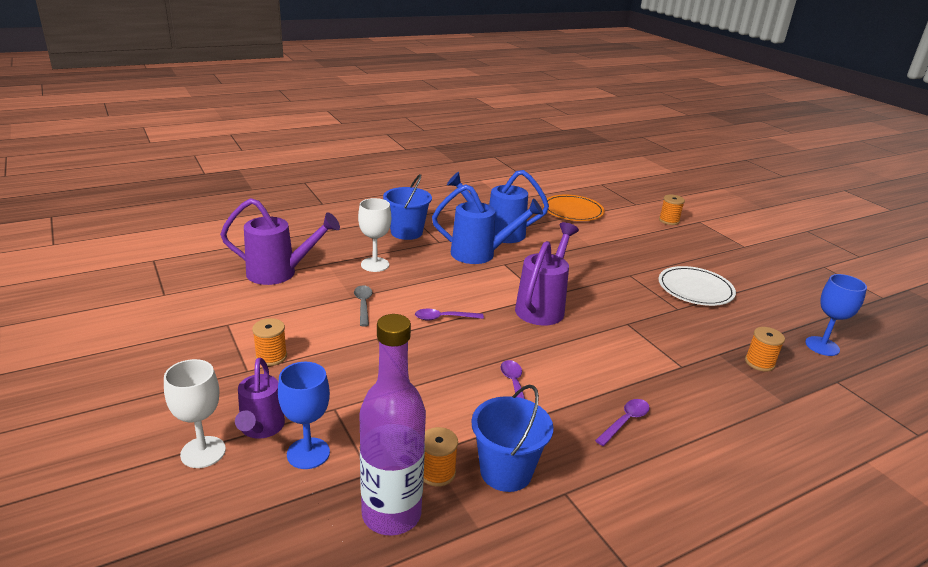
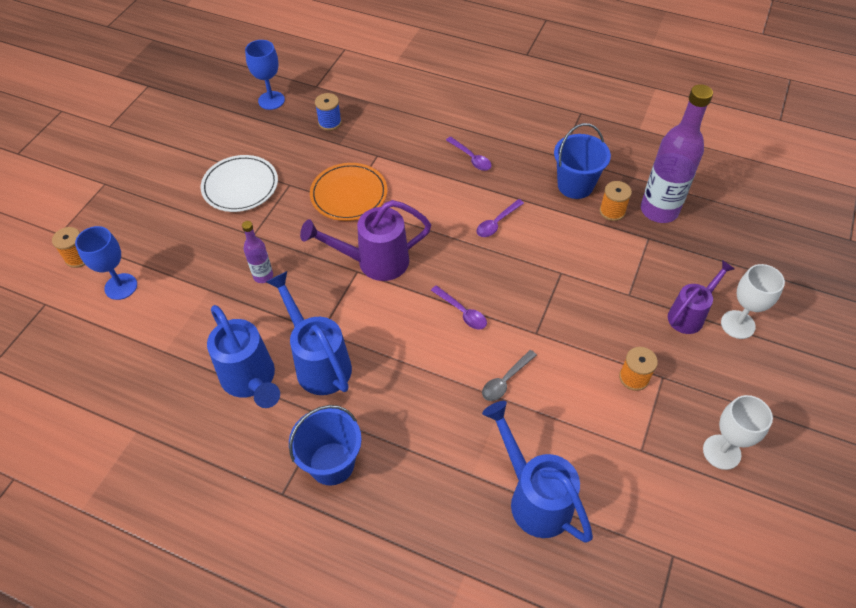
camera: 125 degrees left, 25 degrees up
purple watering can [220,198,340,285] -> blue watering can [482,401,593,543]
blue goblet [278,362,330,469] -> blue goblet moved to [75,226,137,300]
white goblet [358,198,391,272] -> white goblet moved to [703,395,773,470]
orange plate [543,195,605,221] -> orange plate moved to [310,163,387,221]
purple spoon [595,399,650,446] -> purple spoon turned 135 degrees counterclockwise [446,137,492,171]
orange spool [745,327,785,372] -> blue spool [315,93,342,131]
none -> purple bottle [242,221,273,283]

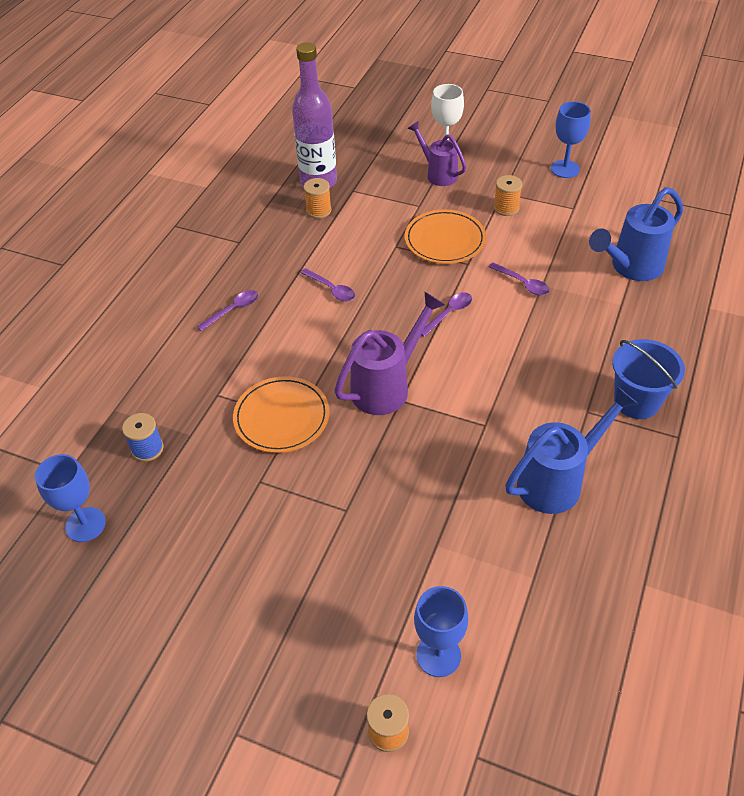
camera: 90 degrees left, 5 degrees down
white plate [201,155,278,212] -> none
purple bottle [242,221,273,283] -> none
blue watering can [266,271,352,395] -> none
purple watering can [300,200,431,281] -> purple watering can turned 120 degrees counterclockwise [334,291,445,415]
grey spoon [482,350,537,401] -> purple spoon [488,262,550,296]
blue bucket [554,123,611,199] -> none
white goblet [703,395,773,470] -> blue goblet [551,101,591,178]
none -> orange plate [405,209,486,264]

